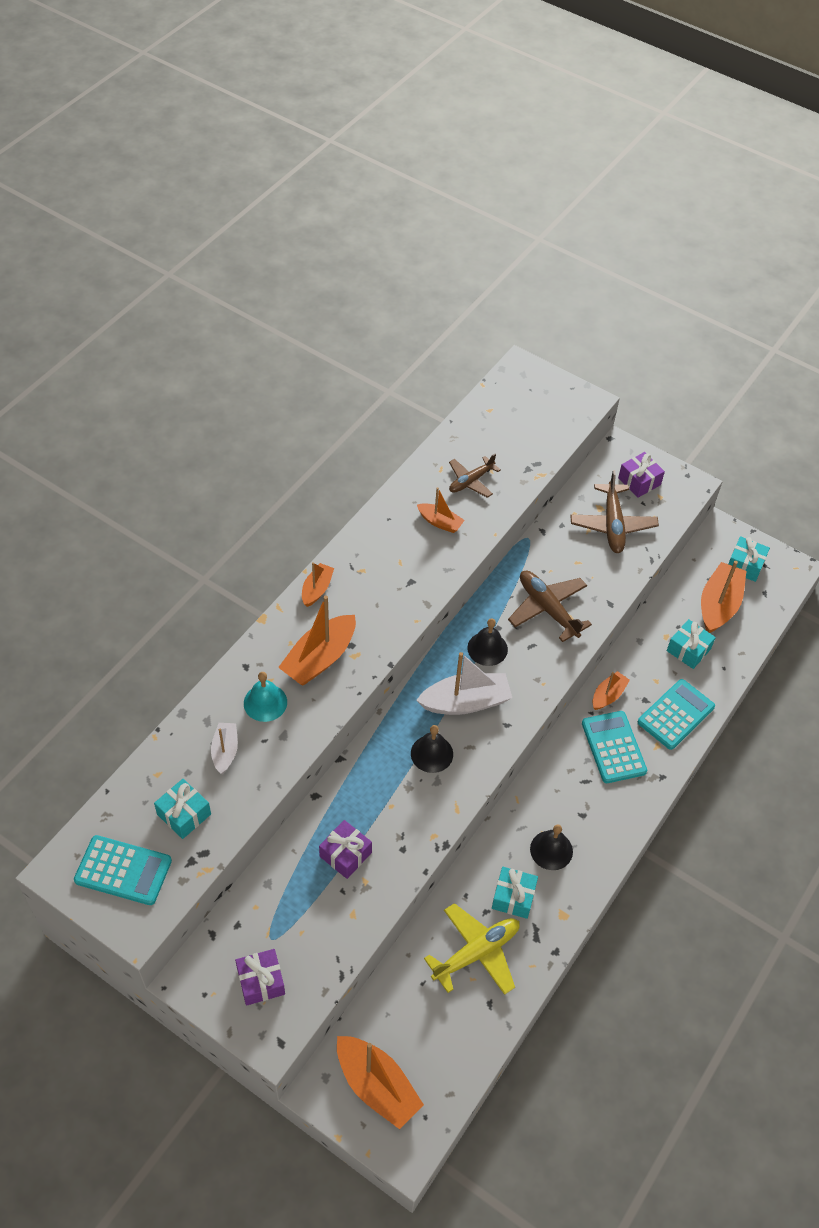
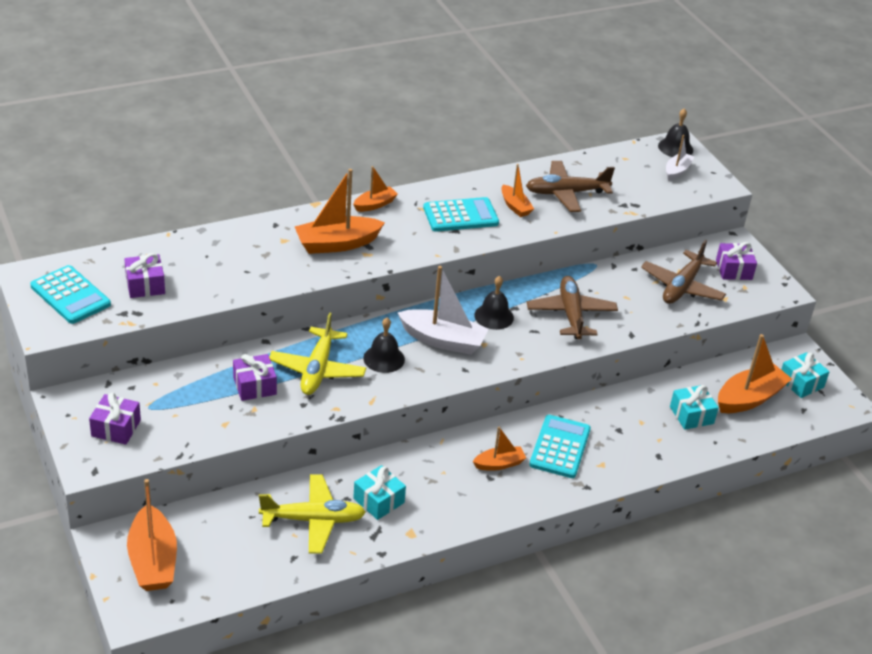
camera: 30 degrees right, 15 degrees down
turquoise gift [154,779,211,839] -> purple gift [124,253,165,298]
white boat [211,723,238,774] -> white boat moved to [666,135,694,180]
turquoise bell [244,672,287,722] -> none
brown plane [449,453,500,498] -> brown plane [526,161,615,212], size x1.53
black bell [530,824,573,870] -> black bell moved to [658,108,693,157]
orange boat [593,671,630,710] -> orange boat moved to [473,427,526,471]
turquoise calculator [638,679,715,750] -> turquoise calculator moved to [423,197,499,232]
none -> yellow plane [269,312,366,395]

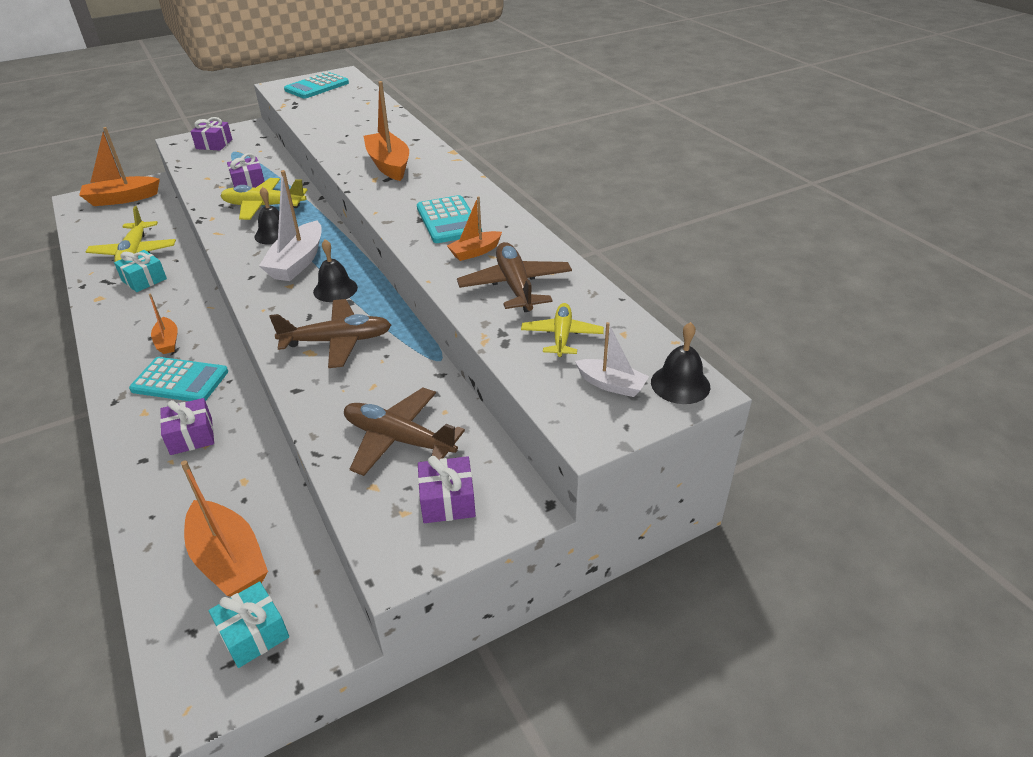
camera: 90 degrees right, 0 degrees up
purple gift [124,253,165,298] -> purple gift moved to [160,398,214,455]
orange boat [353,166,398,212] -> none
turquoise gift [670,385,719,430] -> none
none -> yellow plane [521,303,604,357]

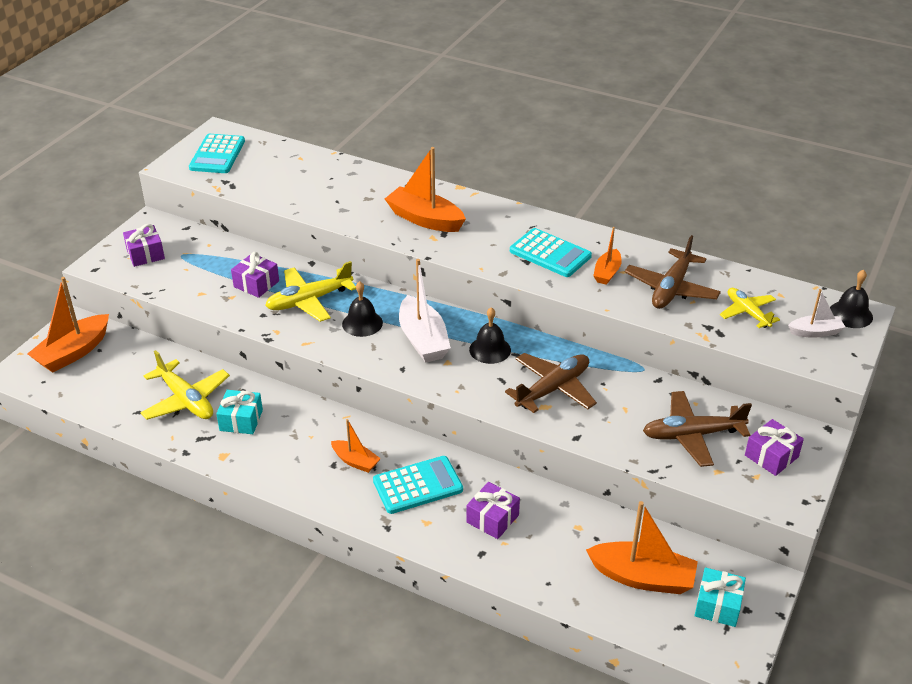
camera: 35 degrees left, 0 degrees up
brown plane [457,242,572,312] -> brown plane turned 105 degrees counterclockwise [625,235,721,309]

